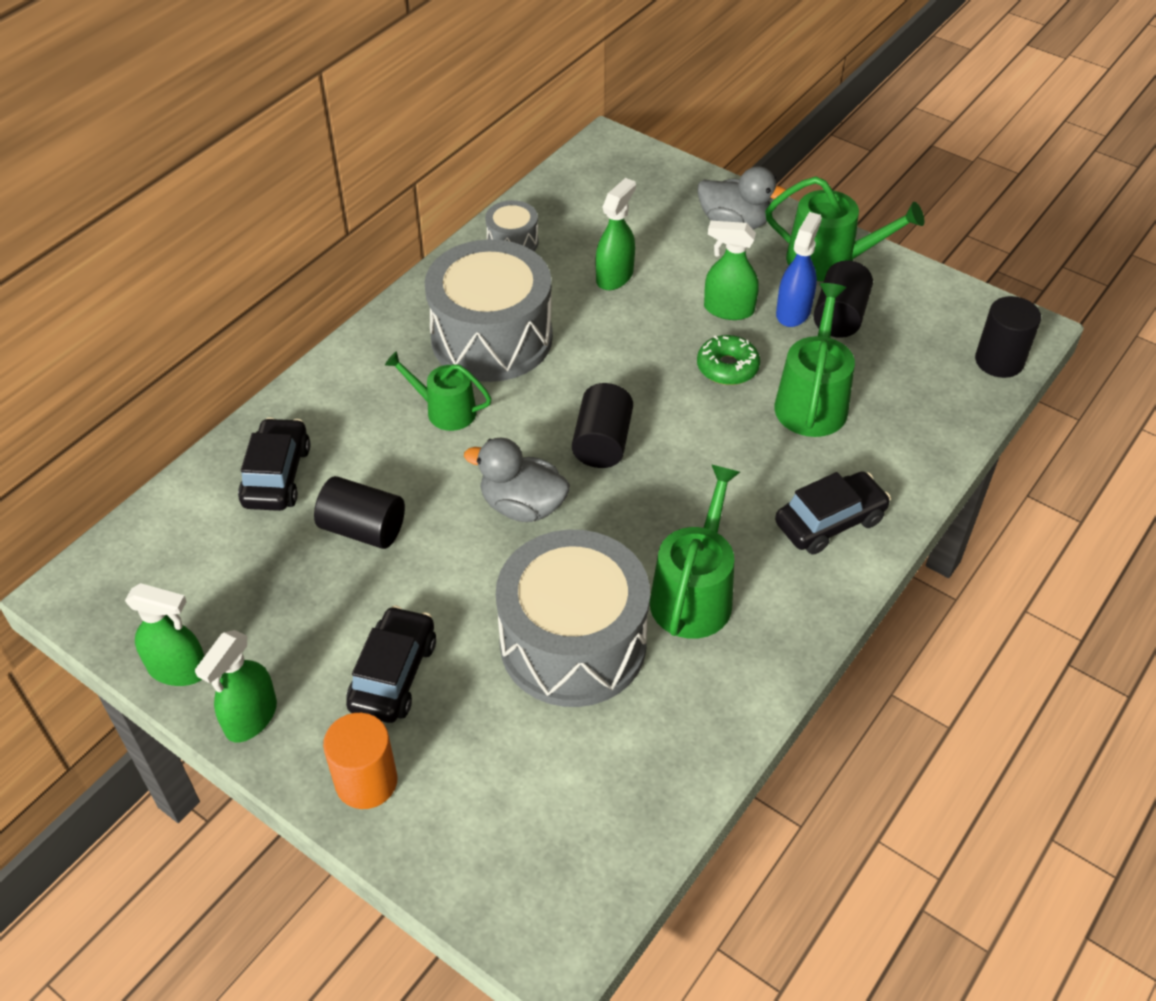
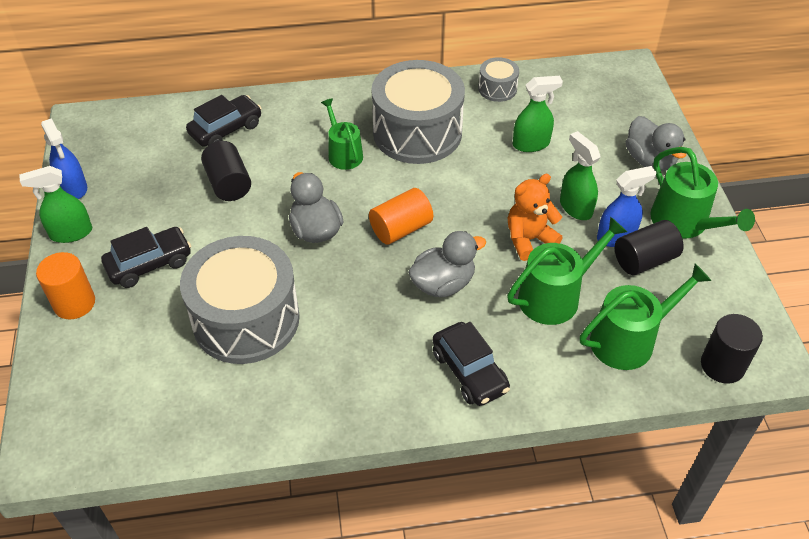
camera: 45 degrees right, 0 degrees up
green spray bottle [125,583,204,686] -> blue spray bottle [41,118,87,199]
black cylinder [572,383,633,468] -> orange cylinder [369,188,433,245]
green watering can [650,464,740,639] -> green watering can moved to [580,263,711,370]
green donut [697,335,760,385] -> orange teddy bear [508,174,563,261]
black car [775,471,891,554] -> black car turned 45 degrees clockwise [433,322,510,406]
none -> grey duck [408,231,486,297]

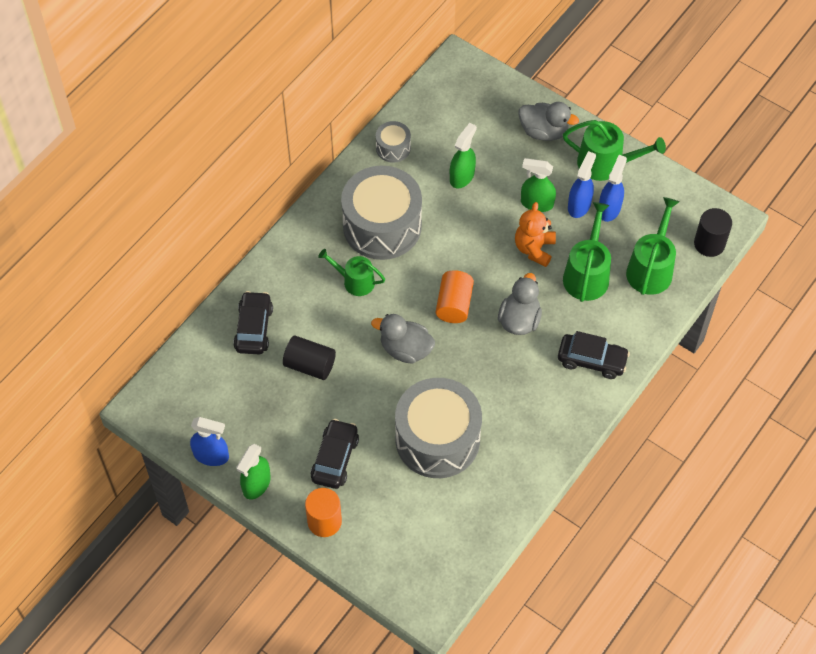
camera: 45 degrees left, 10 degrees up
black cylinder [615,220,684,275] -> blue spray bottle [599,155,627,222]

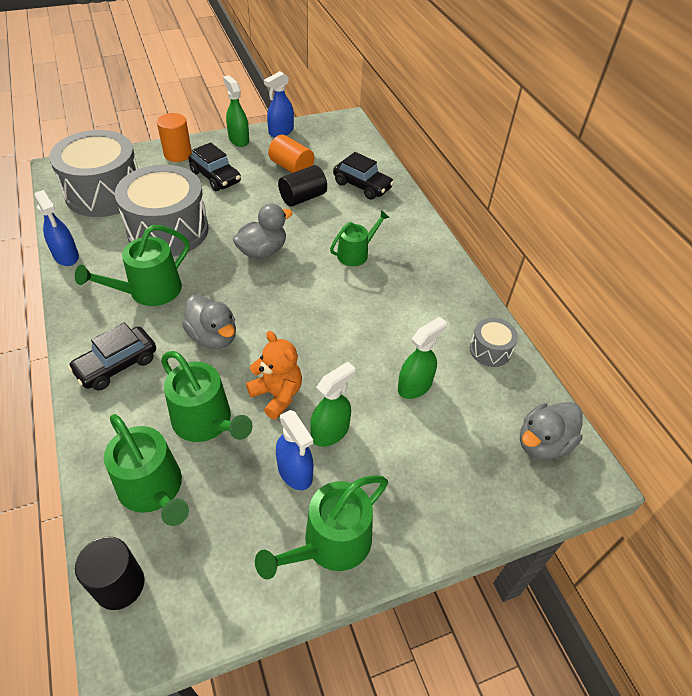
camera: 120 degrees right, 10 degrees down
grey drum [341,166,422,260] -> grey drum moved to [49,130,138,217]
orange cylinder [436,270,474,323] -> orange cylinder moved to [268,135,314,173]
green spray bottle [450,123,477,188] -> green spray bottle turned 105 degrees counterclockwise [398,317,447,399]
grey duck [518,102,579,141] -> grey duck moved to [520,402,583,460]
blue spray bottle [599,155,627,222] -> blue spray bottle moved to [34,190,79,266]
none -> green watering can [75,225,190,306]

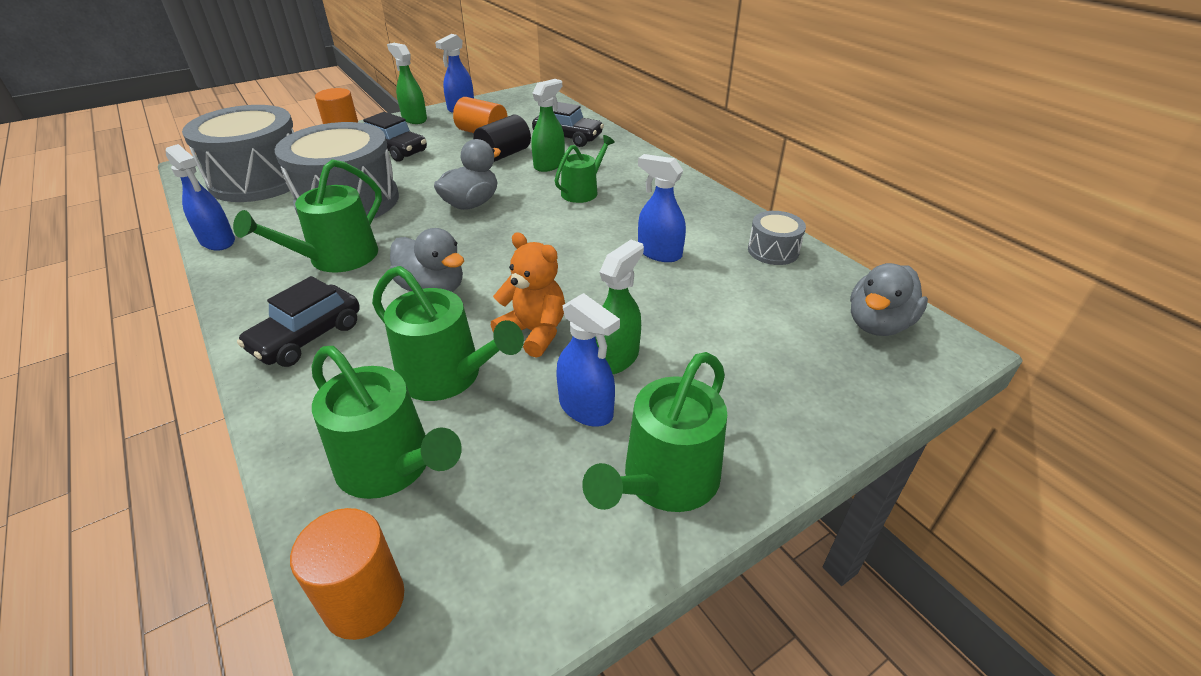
camera: 10 degrees left, 10 degrees down
black cylinder [75,536,145,610] -> orange cylinder [290,508,404,640]
green spray bottle [398,317,447,399] -> green spray bottle moved to [531,79,565,172]
none -> blue spray bottle [638,154,686,262]

